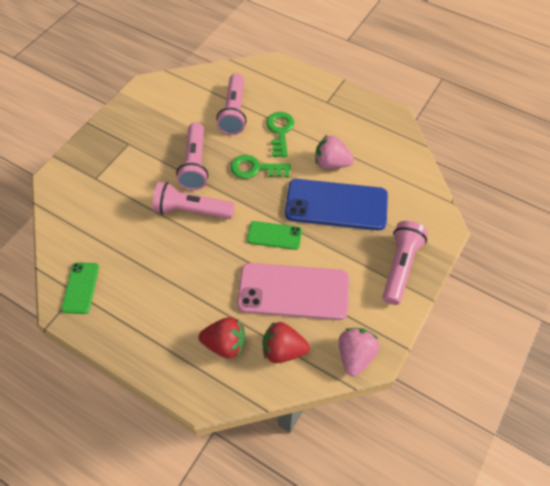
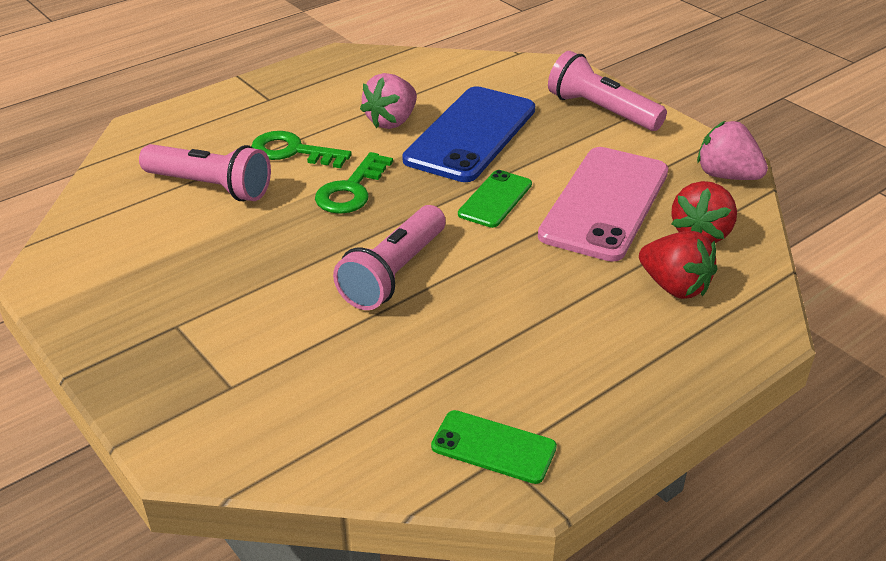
camera: 70 degrees left, 20 degrees down
pink flashlight [176,122,208,190] -> none
red strawberry [199,317,245,358] -> red strawberry turned 105 degrees clockwise [639,231,717,299]

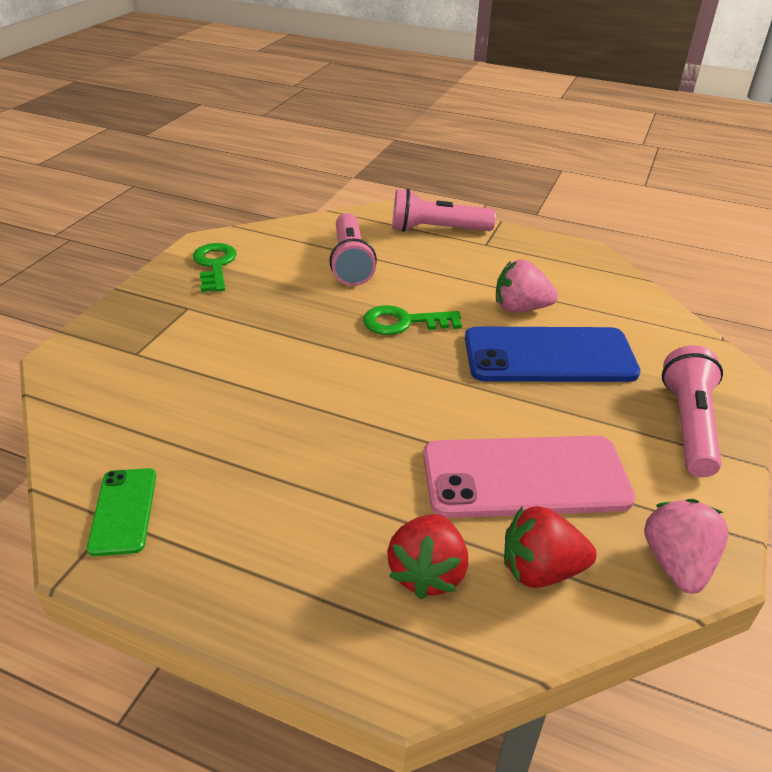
camera: 60 degrees right, 0 degrees up
green key [251,131,352,168] -> green key moved to [193,243,237,292]
pink flashlight [333,205,446,310] -> pink flashlight moved to [392,189,496,232]
green phone [458,170,532,228] -> none

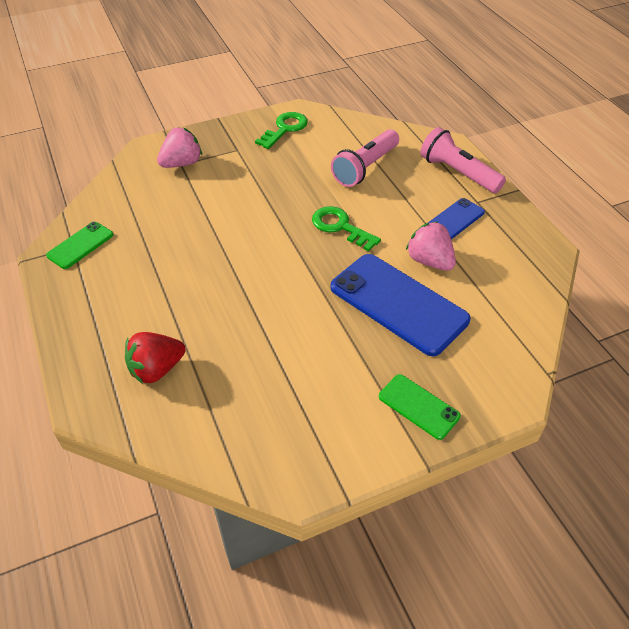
camera: 45 degrees right, 10 degrees up
pink phone [423,436,636,518] -> none
red strawberry [504,506,597,588] -> none
pink strawberry [644,499,729,594] -> pink strawberry moved to [157,127,202,168]
pink flashlight [662,345,723,477] -> green phone [379,374,461,440]
none -> blue phone [428,198,485,239]

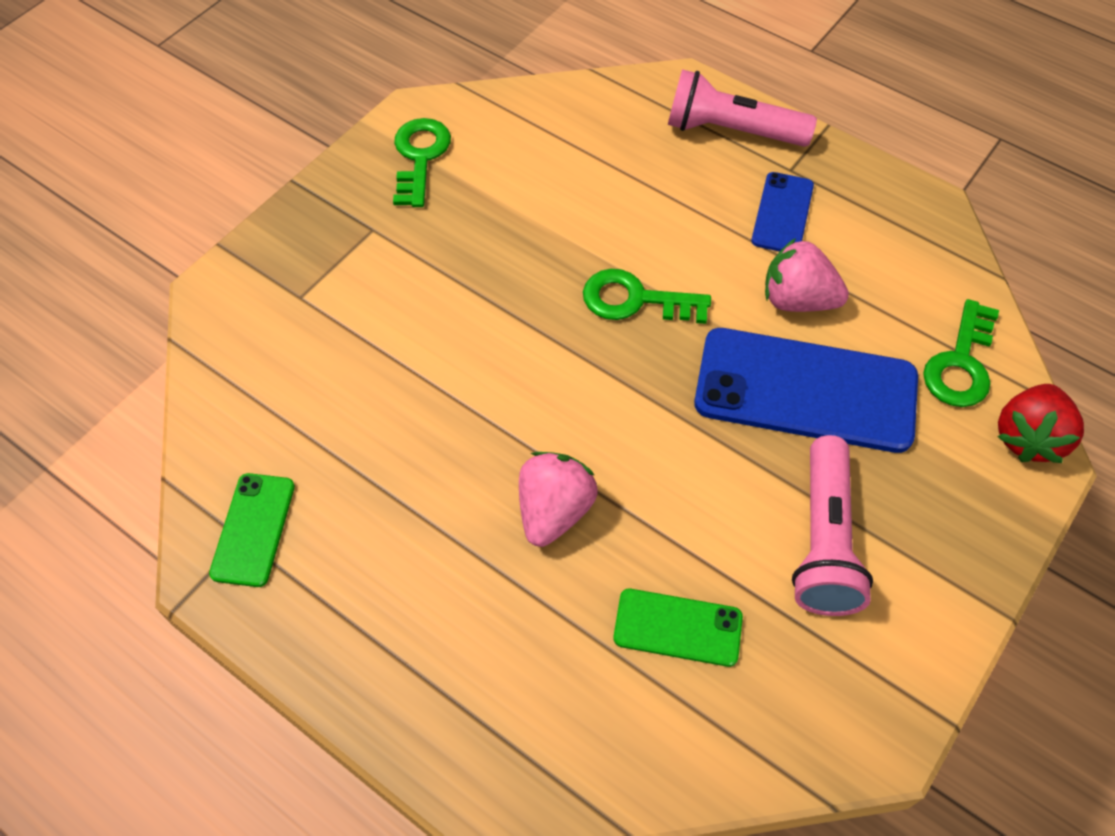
camera: 30 degrees left, 10 degrees up
red strawberry [125,332,185,384] -> red strawberry moved to [997,384,1084,463]
pink strawberry [157,127,202,168] -> pink strawberry moved to [519,452,598,547]
pink flashlight [331,129,399,187] -> pink flashlight moved to [792,435,873,616]
green phone [379,374,461,440] -> green phone moved to [613,589,743,667]
none -> green key [923,299,999,407]

